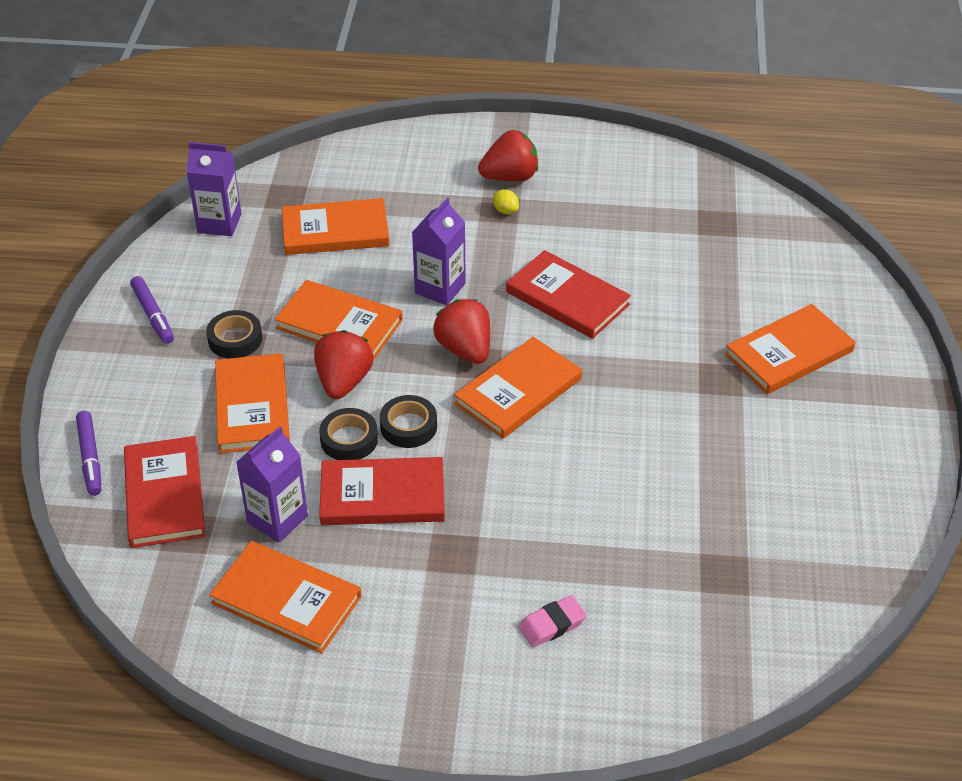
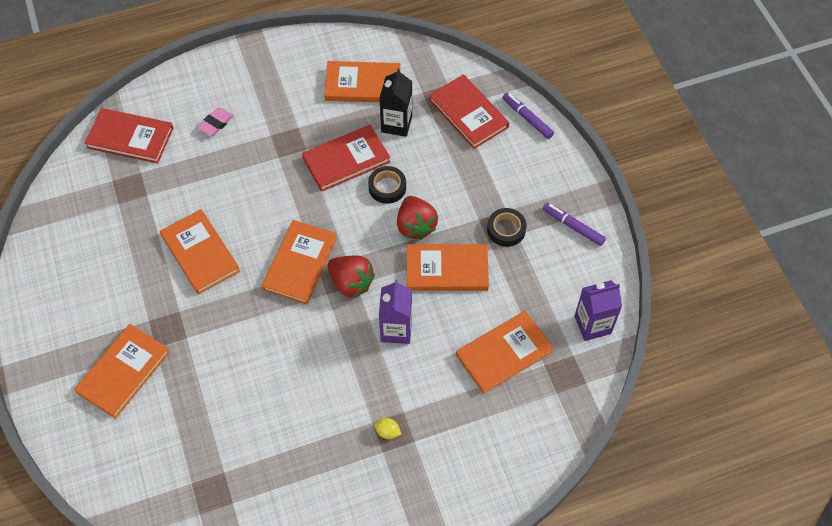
camera: 155 degrees right, 15 degrees up
orange book [215,353,290,453] -> orange book moved to [160,209,240,294]
purple carton [236,426,308,543] -> black carton [380,68,412,137]
black tape [380,395,437,448] -> none
red strawberry [478,130,538,181] -> none
red book [506,250,631,339] -> red book moved to [85,108,173,164]

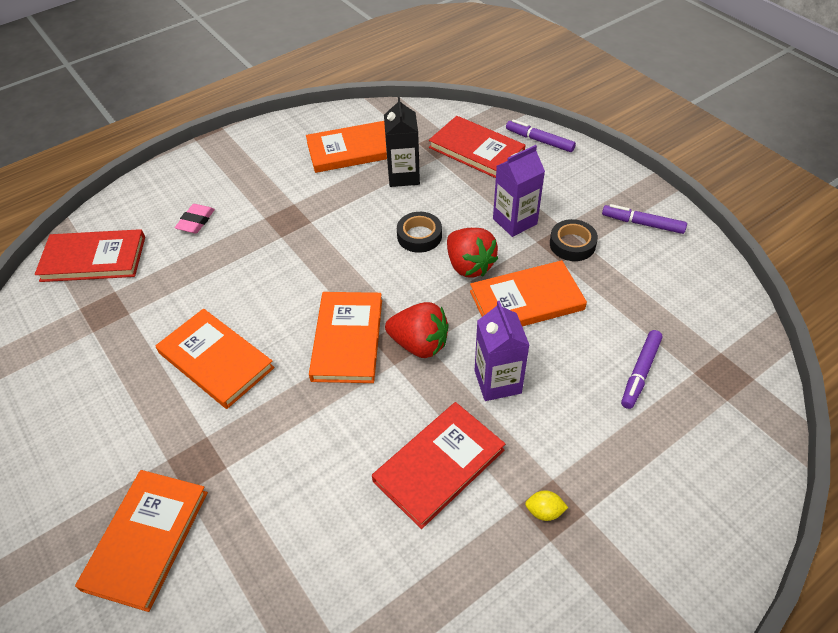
camera: 15 degrees left, 10 degrees down
red book [302,125,390,192] -> red book moved to [372,402,505,529]
orange book [456,311,554,394] -> purple marker [621,330,663,409]
purple carton [574,280,622,341] -> purple carton moved to [493,145,545,237]

